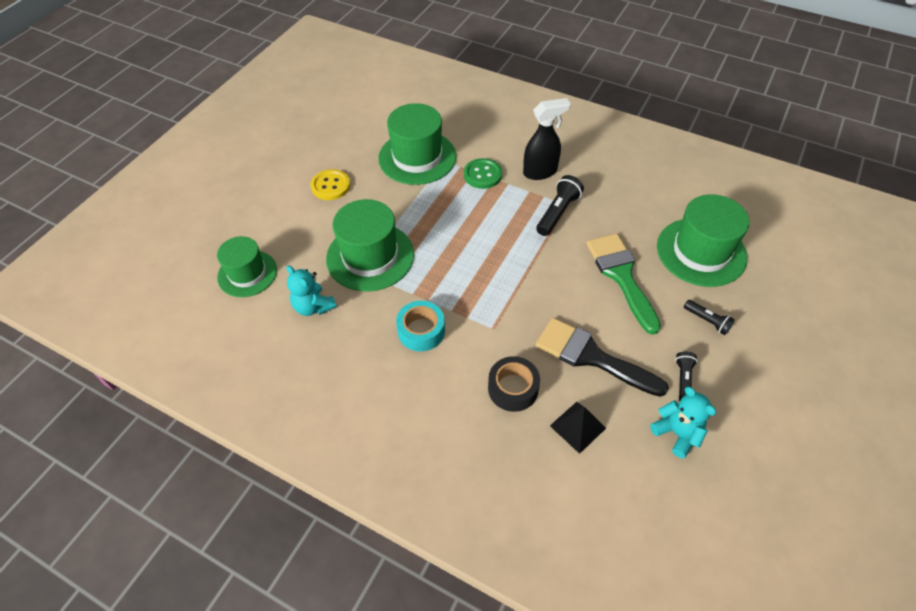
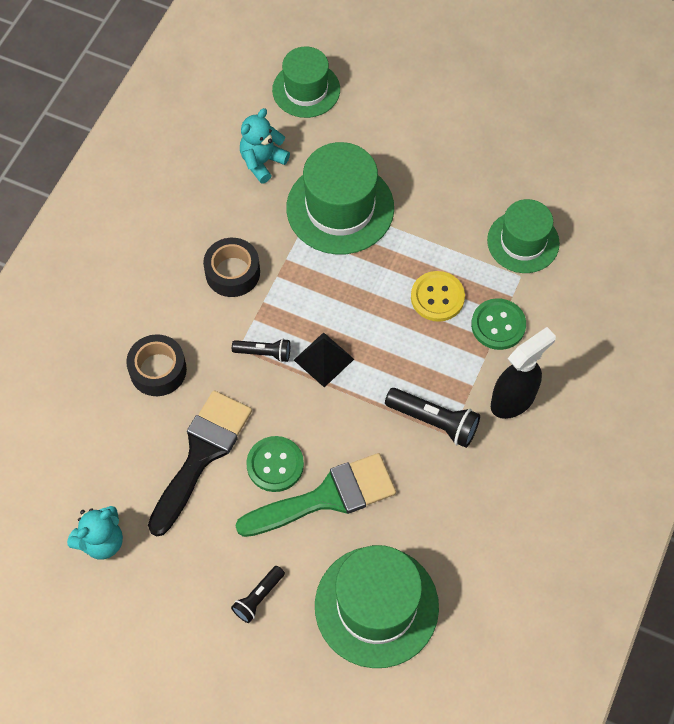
camera: 85 degrees right, 10 degrees up
yellow button [311,169,350,200] -> yellow button moved to [411,271,465,322]
green hat [378,103,456,185] -> green hat [487,199,560,273], size x0.66
turquoise tape [396,301,445,352] -> black tape [203,238,260,297]
black spray bottle [523,98,571,180] -> black spray bottle turned 105 degrees counterclockwise [491,327,556,419]
black pyramid [550,402,606,454] -> black pyramid moved to [294,332,354,387]
black flashlight [675,352,697,401] -> black flashlight moved to [232,339,290,362]
none -> green button [246,436,304,492]

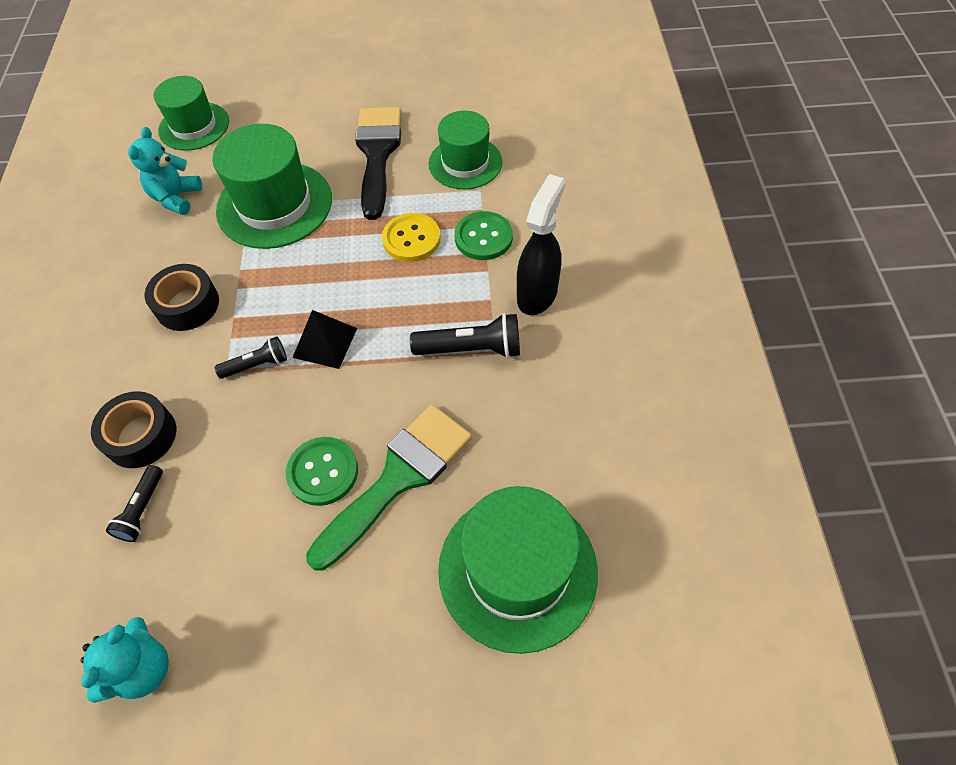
camera: 25 degrees left, 5 degrees down
black brush [148,391,252,536] -> black brush moved to [355,107,401,220]
black flashlight [231,566,285,623] -> black flashlight moved to [106,465,163,542]

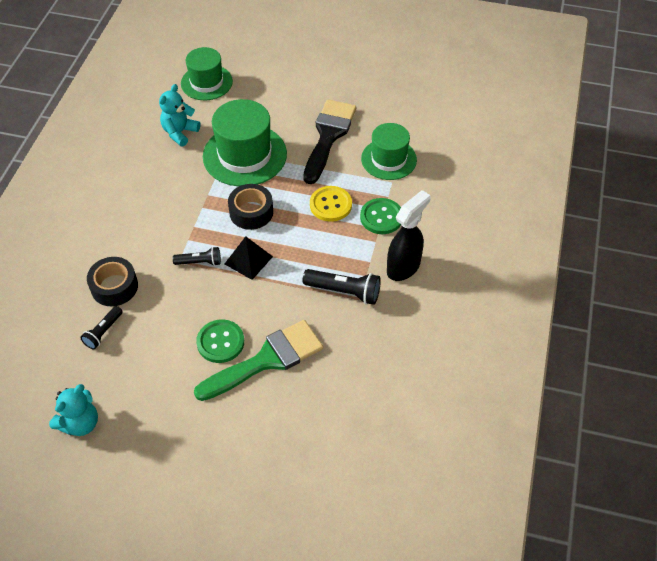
camera: 15 degrees right, 5 degrees down
black tape [145,264,219,331] -> black tape moved to [228,184,273,230]
green hat [438,486,598,654] -> none

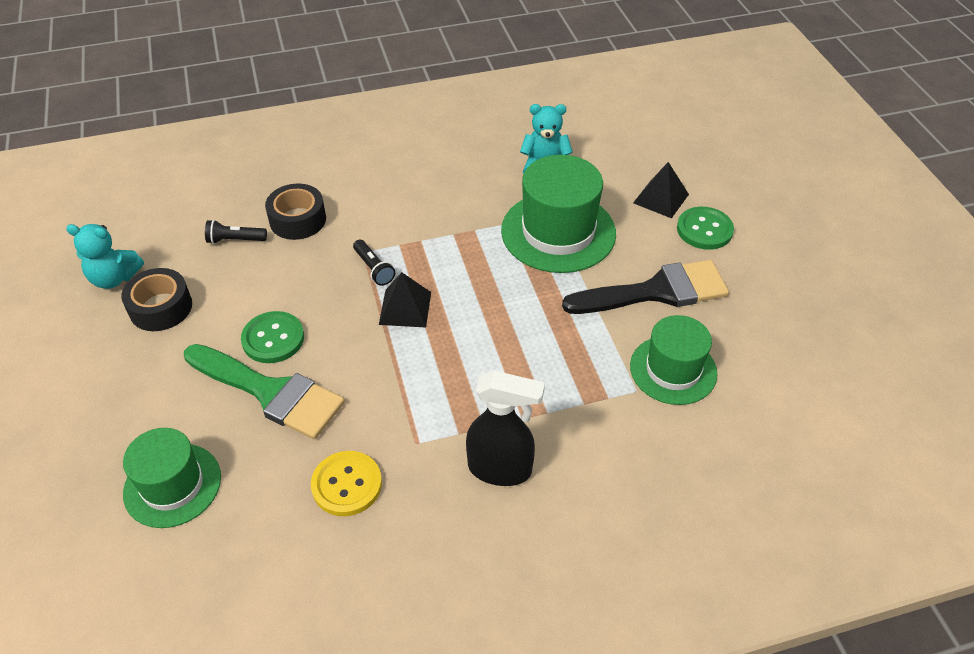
camera: 60 degrees right, 5 degrees down
green hat [181,47,233,100] -> green hat moved to [123,428,221,528]
black tape [228,184,273,230] -> black tape moved to [121,268,192,331]
black flashlight [303,269,381,305] -> none
yellow button [310,186,352,222] -> yellow button moved to [311,451,382,516]
green button [360,198,401,234] -> green button moved to [677,207,734,250]
none -> black pyramid [633,162,689,218]

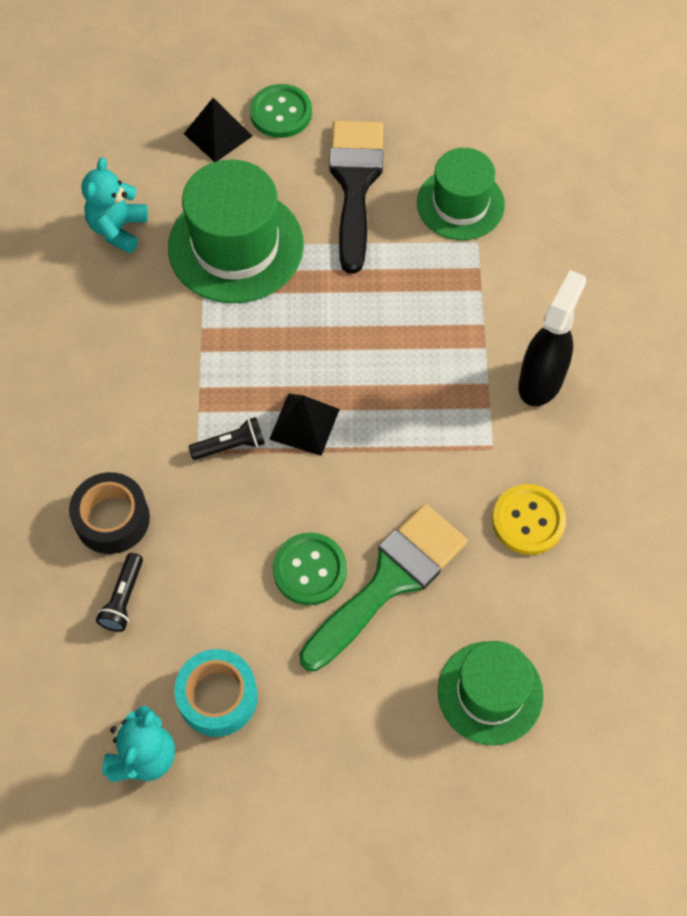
camera: 75 degrees left, 15 degrees up
black tape [121,268,192,331] -> turquoise tape [174,649,258,737]

